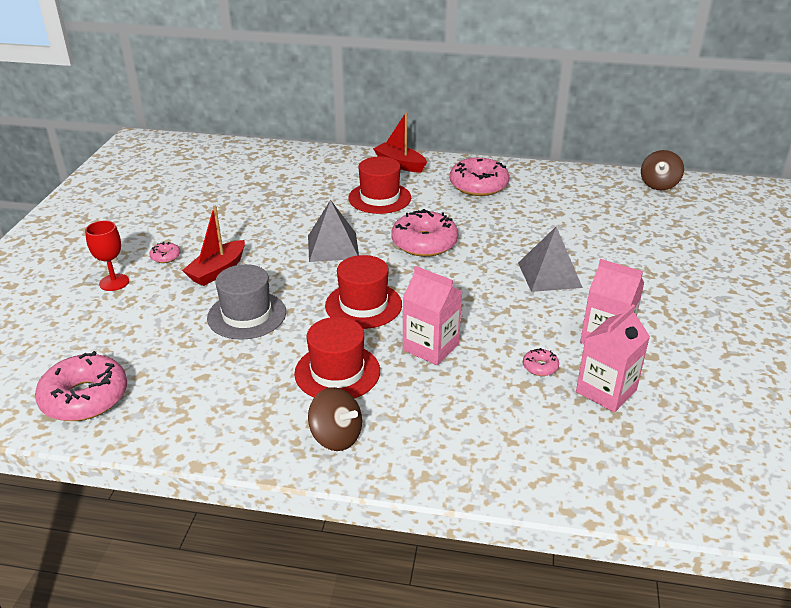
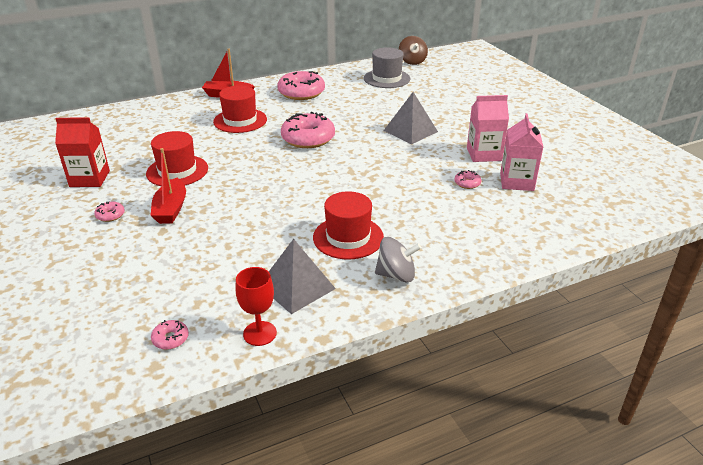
camera: 35 degrees left, 0 degrees up
pink donut [35,351,127,421] -> pink donut [151,320,189,350], size x0.44
red goblet [85,221,129,291] -> red goblet moved to [235,267,277,346]
grey hat [207,264,286,340] -> grey hat moved to [364,47,410,88]
grey pyramid [308,200,359,262] -> grey pyramid moved to [269,239,336,314]
brown spinning top [308,387,362,451] -> grey spinning top [375,237,421,282]
red hat [325,255,402,329] -> red hat moved to [146,131,208,186]
pink carton [403,266,462,365] -> none
none -> red carton [55,117,110,187]

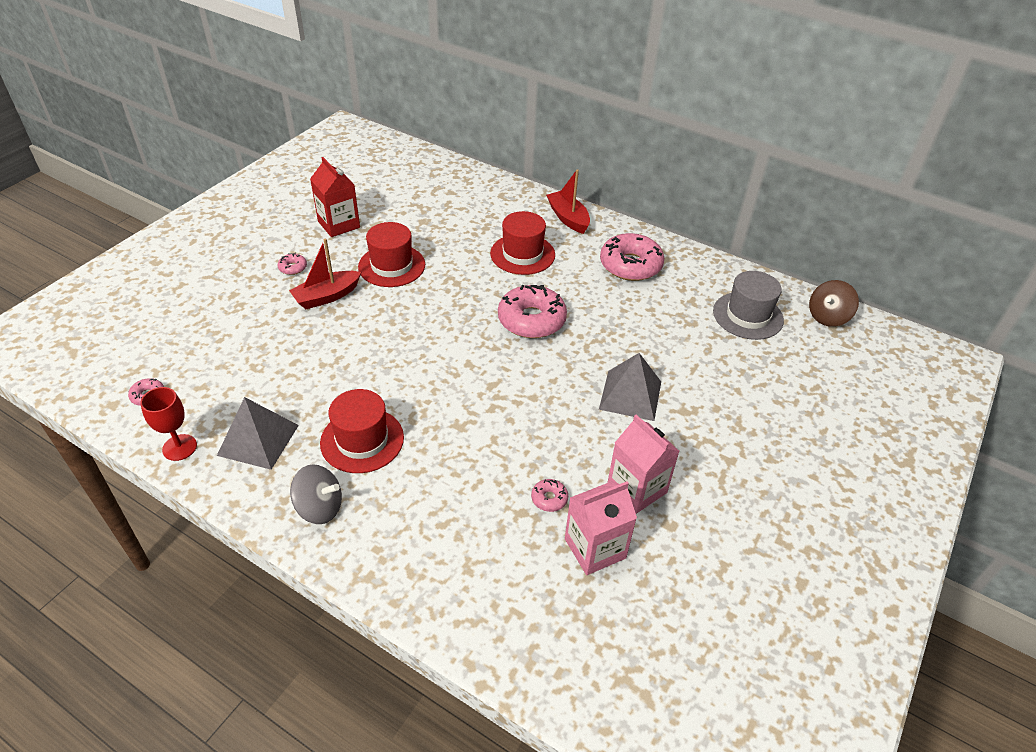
camera: 55 degrees right, 10 degrees up
grey spinning top [375,237,421,282] -> grey spinning top turned 45 degrees counterclockwise [290,464,342,524]

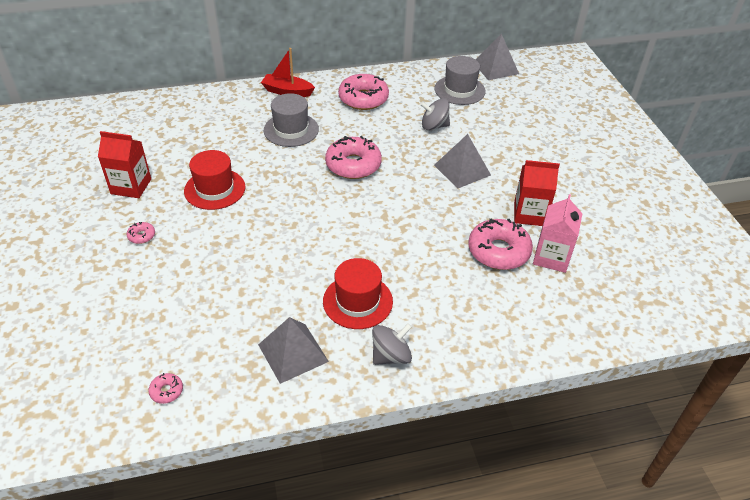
camera: 45 degrees left, 0 degrees up
red goblet [140,387,197,461] -> none
red boat [289,239,361,309] -> none
red hat [490,211,555,275] -> grey hat [264,93,319,147]
pink donut [531,479,568,512] -> pink donut [469,219,533,270], size x2.28
pink carton [607,415,679,514] -> red carton [514,160,560,226]
brown spinning top [809,280,859,327] -> grey pyramid [475,34,519,80]
none -> grey spinning top [420,98,450,130]

